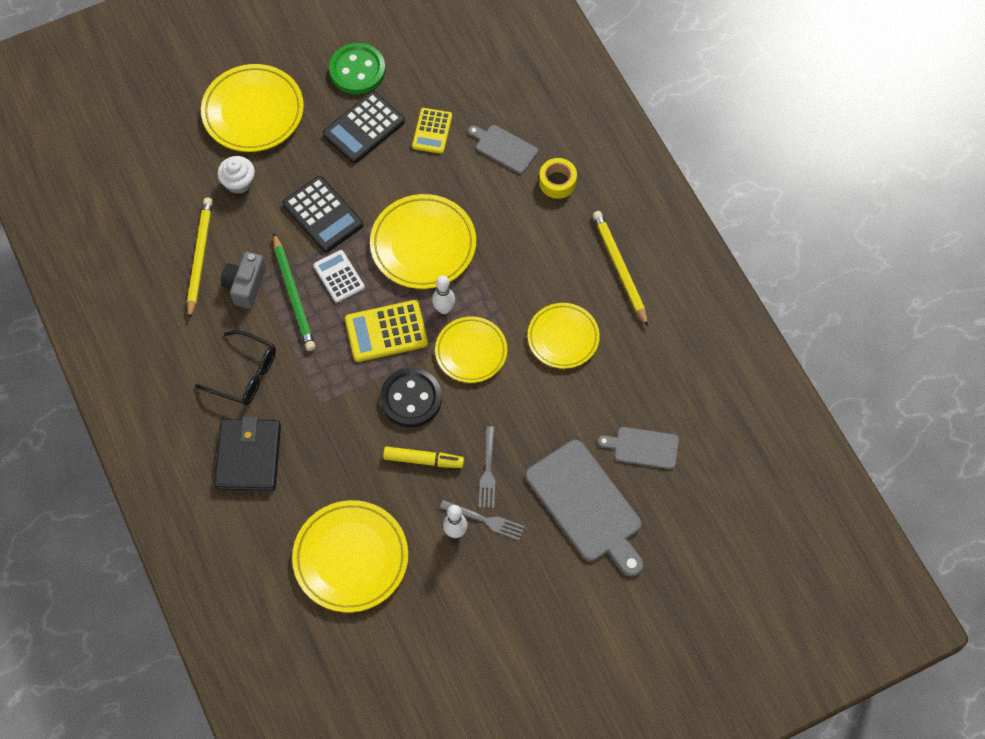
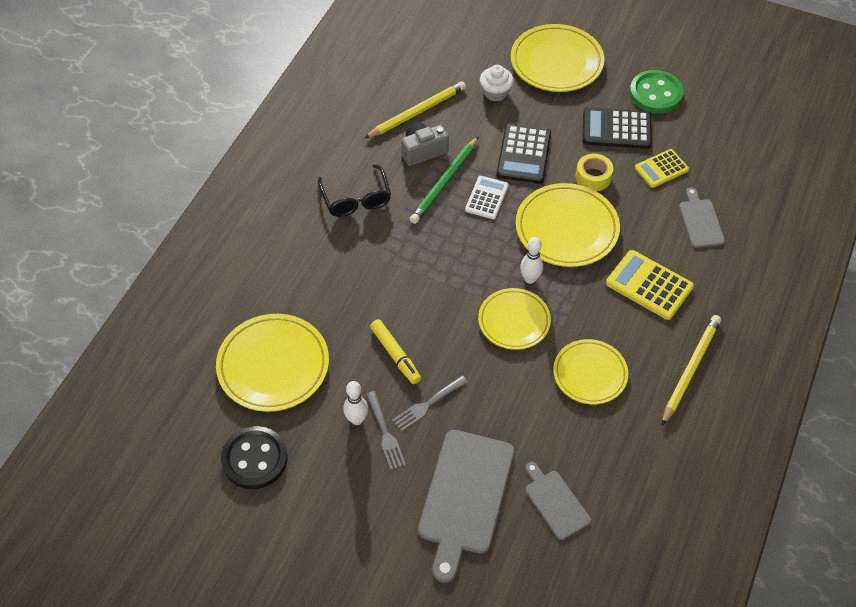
camera: 50 degrees right, 10 degrees down
black wallet [214,416,281,491] -> none
yellow calculator [345,300,428,362] -> yellow calculator moved to [606,250,694,320]
black button [380,368,442,427] -> black button moved to [221,426,288,489]
yellow tape [539,158,577,199] -> yellow tape moved to [575,154,613,191]

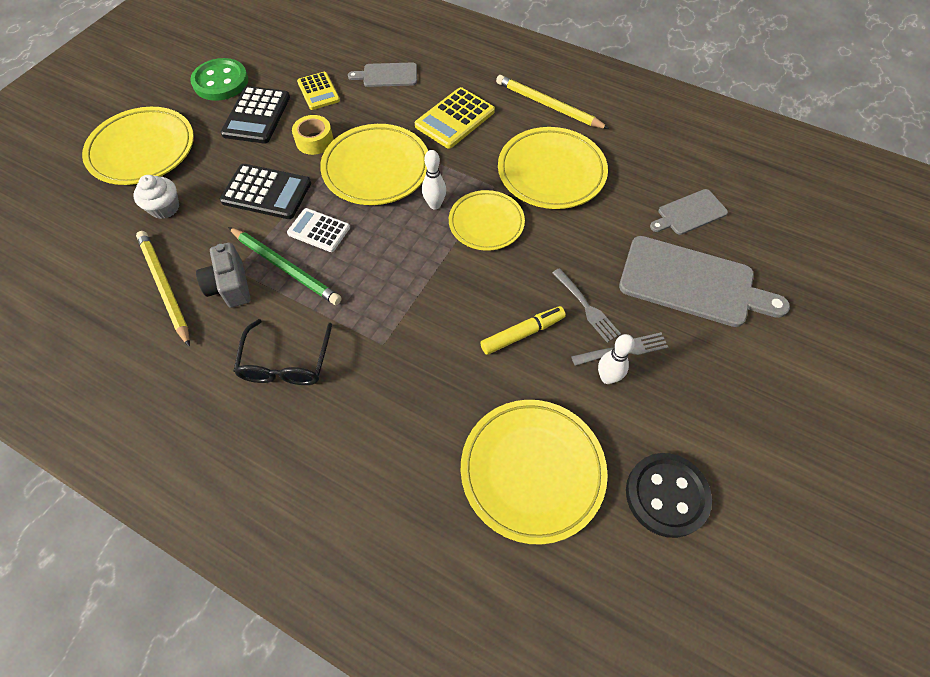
camera: 85 degrees left, 5 degrees up
black glasses [318,164,391,217] -> black glasses turned 105 degrees clockwise [233,319,332,385]
yellow plate [553,339,628,404] -> yellow plate [498,127,608,209], size x1.51

